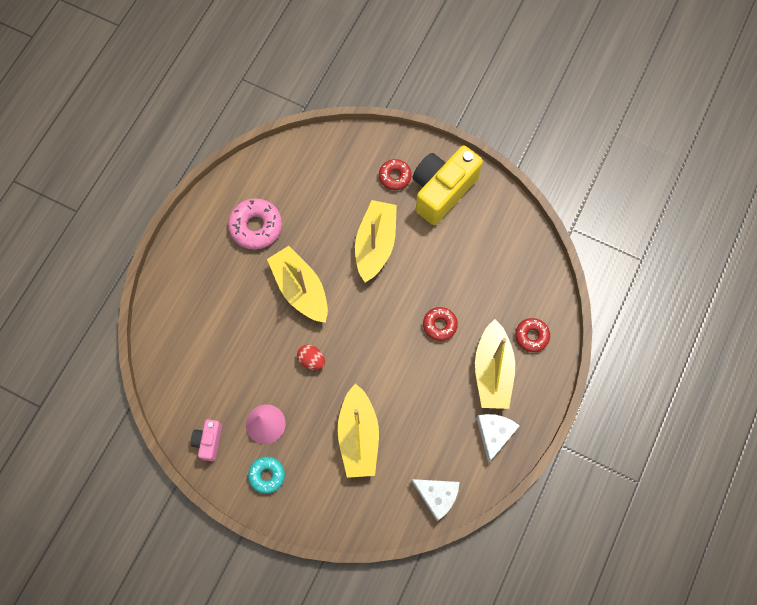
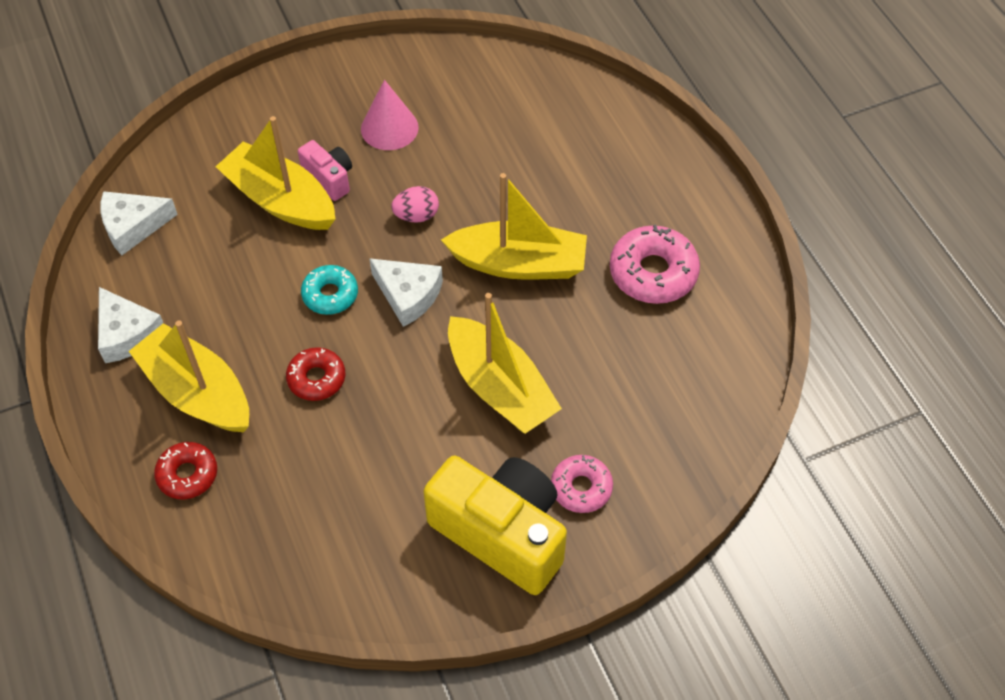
camera: 130 degrees right, 15 degrees down
pink camera [191,419,222,462] -> pink camera moved to [298,140,352,201]
turquoise donut [248,457,285,494] -> turquoise donut moved to [301,265,358,315]
red egg [297,345,325,370] -> pink egg [391,186,439,223]
red donut [379,159,412,190] -> pink donut [551,455,613,513]
yellow camera [413,145,483,225] -> yellow camera turned 45 degrees counterclockwise [423,456,567,595]
none -> white cheese [369,258,443,327]

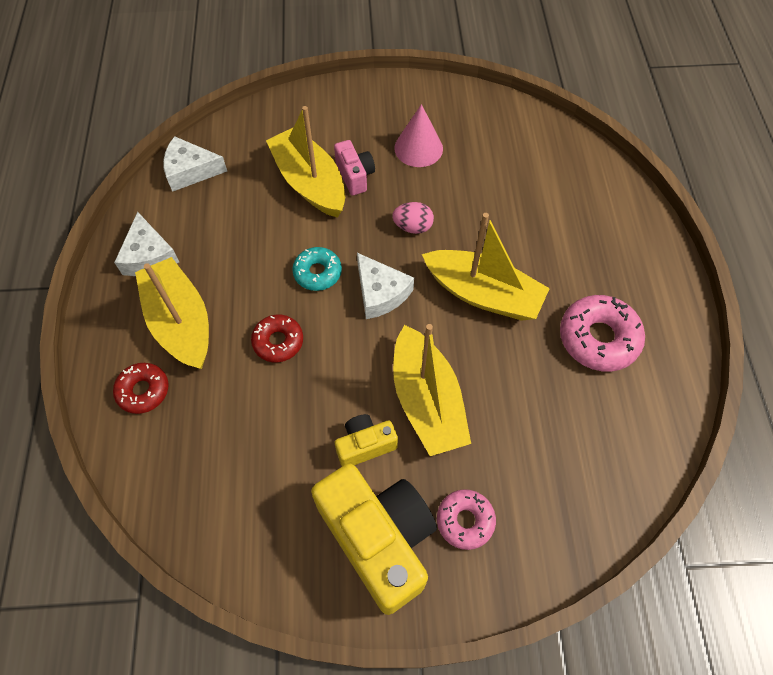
camera: 20 degrees right, 5 degrees up
none -> yellow camera [335,414,398,466]

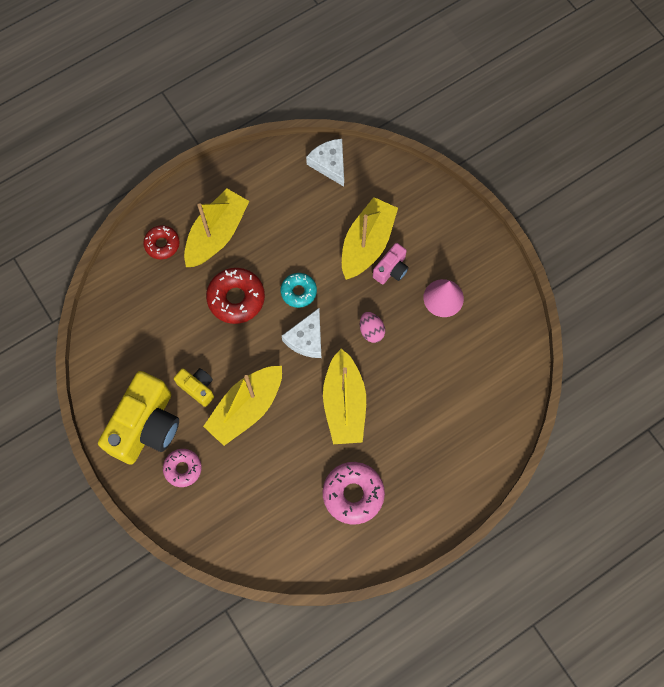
camera: 60 degrees right, 10 degrees up
white cheese [114,212,179,276] -> none
red donut [251,315,303,362] -> red donut [206,268,265,324], size x1.60

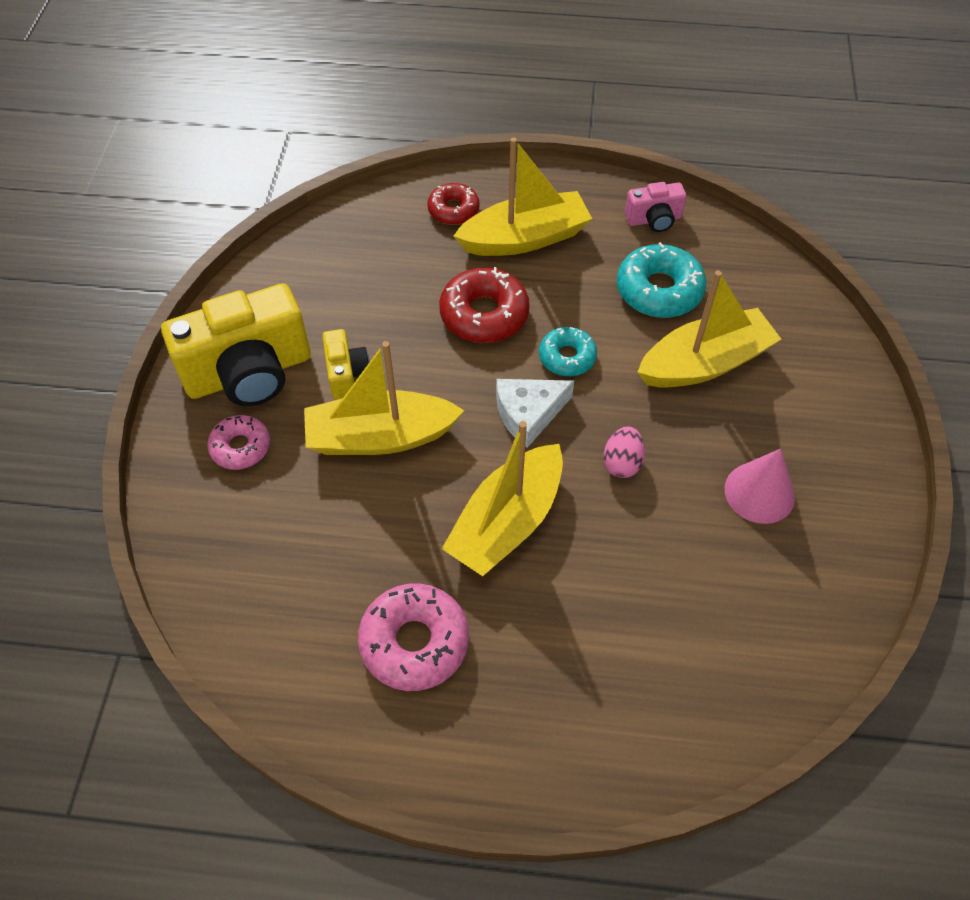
camera: 40 degrees right, 15 degrees down
white cheese [306,139,344,187] -> none
pink camera [373,243,409,284] -> pink camera moved to [625,182,687,232]
none -> turquoise donut [617,242,706,318]

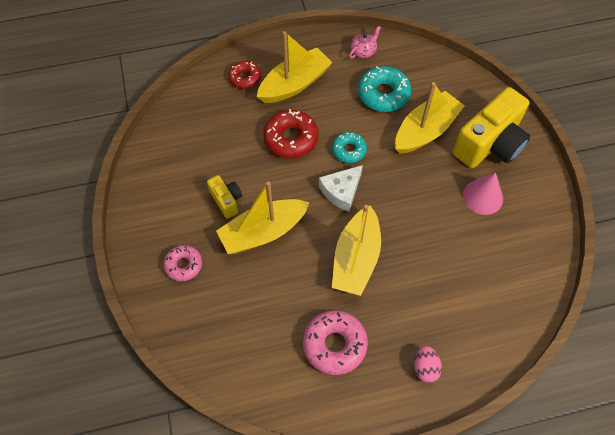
camera: 20 degrees left, 5 degrees up
yellow camera [161,284,311,406] -> yellow camera moved to [453,87,530,168]
pink egg [603,427,645,478] -> pink egg moved to [414,346,442,383]
pink camera [625,182,687,232] -> pink teapot [349,26,381,58]

